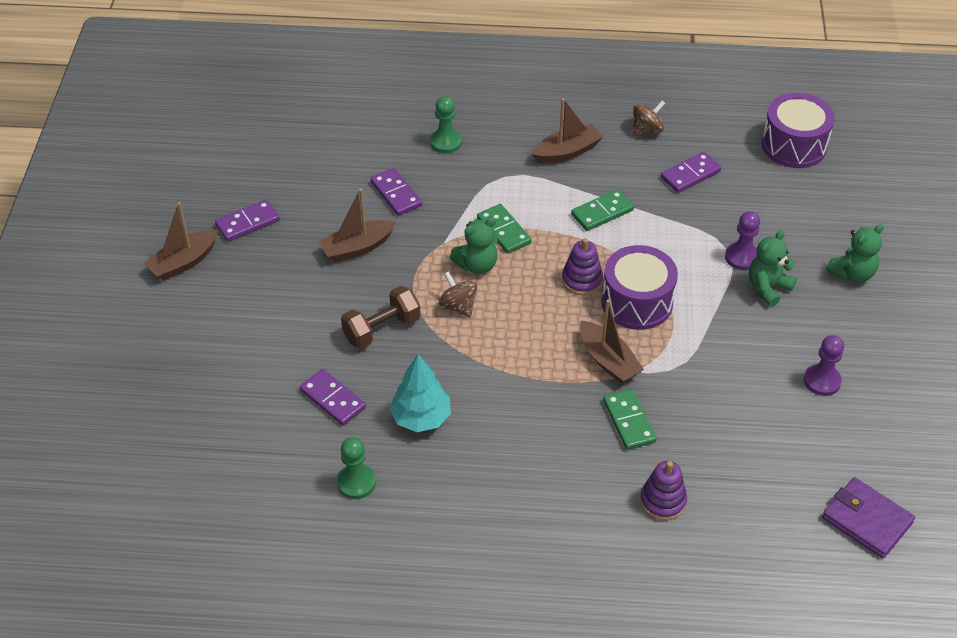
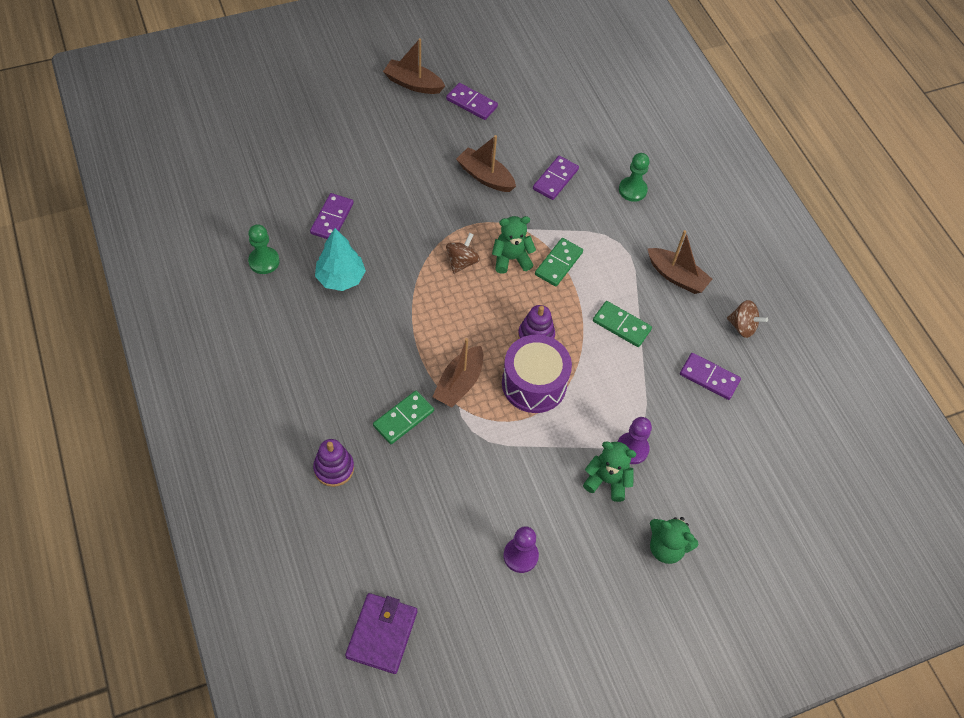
camera: 60 degrees right, 10 degrees up
brown dumbbell [341,286,421,349] -> none
green teddy bear [450,217,498,274] -> green teddy bear turned 135 degrees clockwise [492,216,536,274]
purple drum [762,93,835,168] -> none

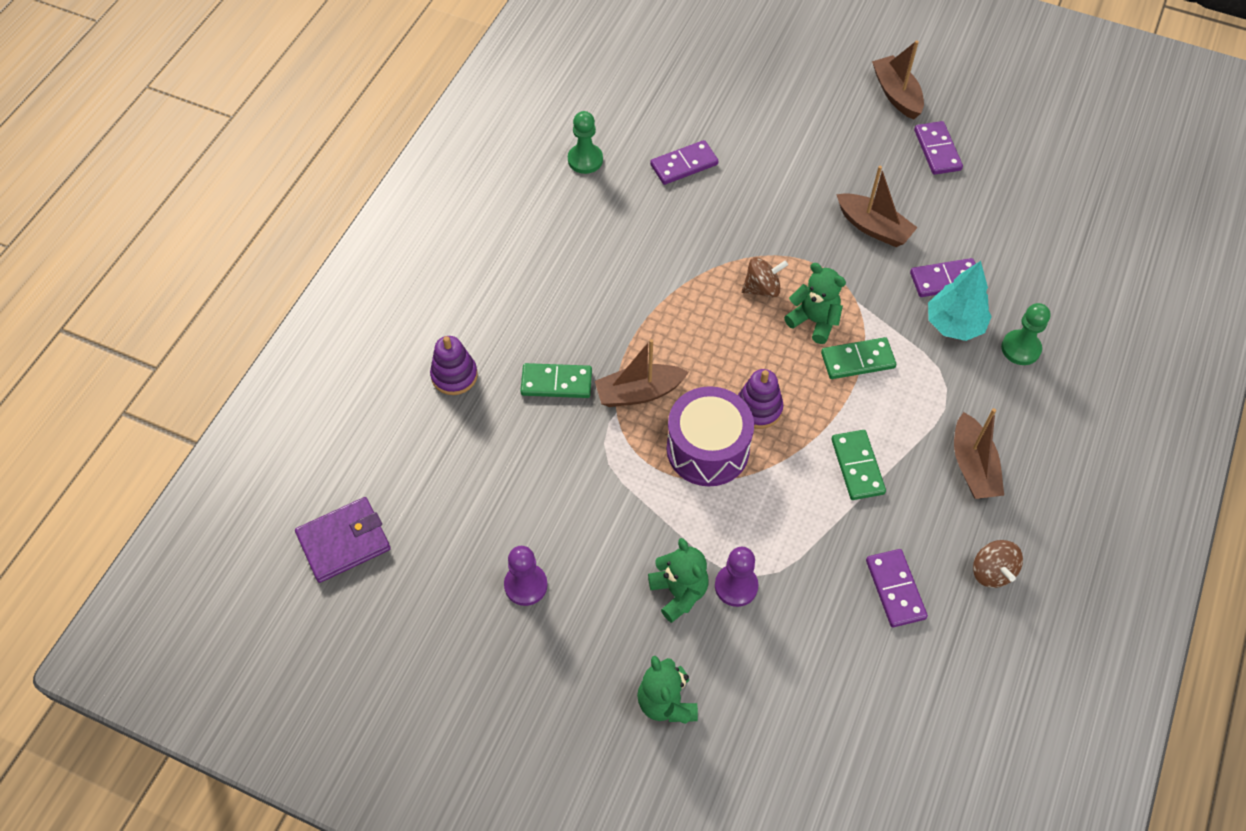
camera: 50 degrees right, 0 degrees up
turquoise tree [315,228,366,291] -> turquoise tree moved to [928,261,992,341]
brown boat [456,135,516,192] -> brown boat turned 135 degrees clockwise [836,166,918,247]

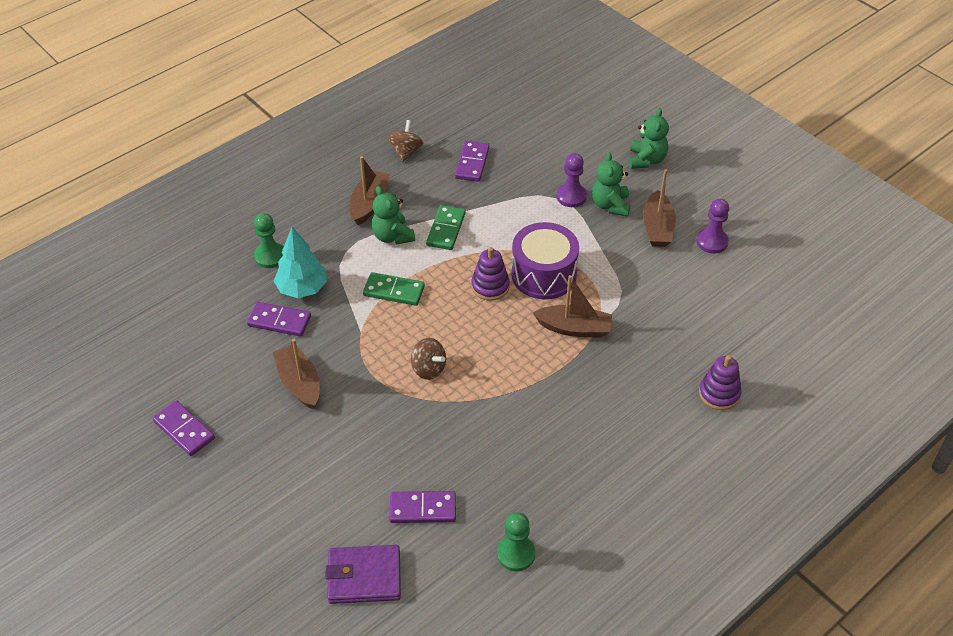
camera: 155 degrees left, 10 degrees down
purple wallet [295,497,391,583] -> purple wallet moved to [325,545,401,604]
green domino [520,363,592,398] -> none
brown spinning top [742,257,788,298] -> brown spinning top turned 150 degrees counterclockwise [411,338,446,380]
green teddy bear [784,263,846,344] -> green teddy bear moved to [372,186,415,245]
brown boat [872,40,924,120] -> brown boat moved to [643,169,676,247]
purple domino [914,121,963,175] -> purple domino turned 60 degrees counterclockwise [153,400,215,456]

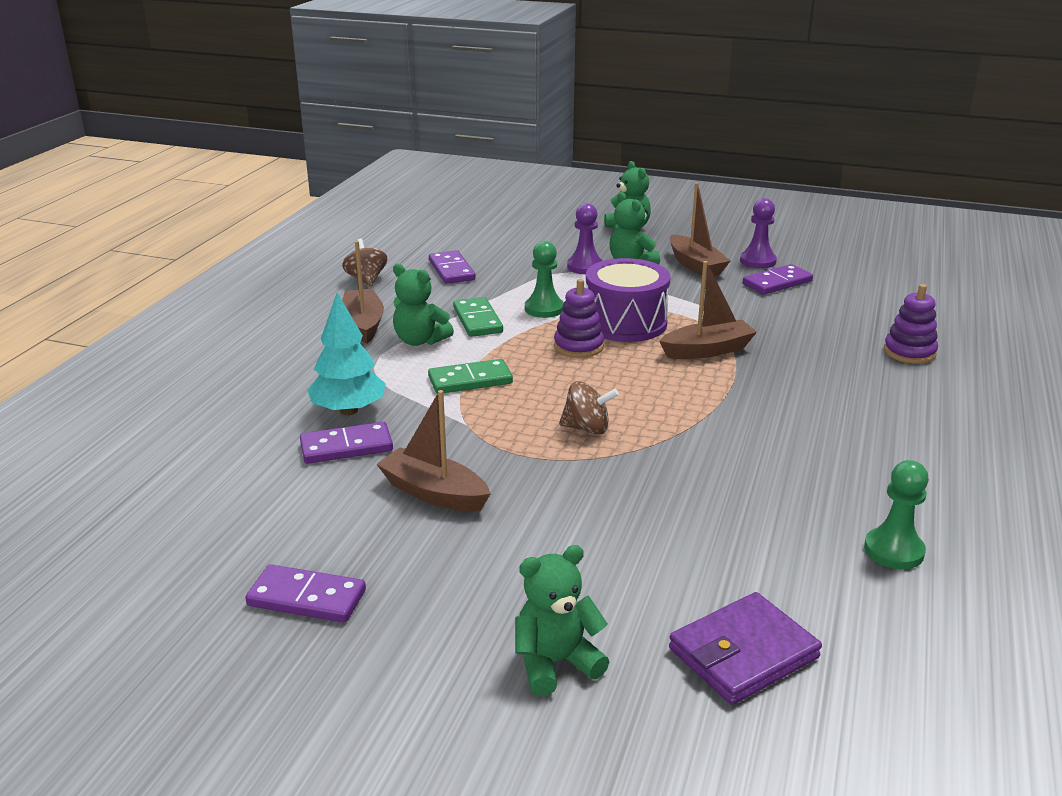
camera: 30 degrees left, 20 degrees down
green pawn [254,213,284,268] -> green pawn moved to [525,241,564,318]
purple domino [389,491,456,523] -> purple domino moved to [743,264,813,295]
none -> green teddy bear [515,545,609,696]

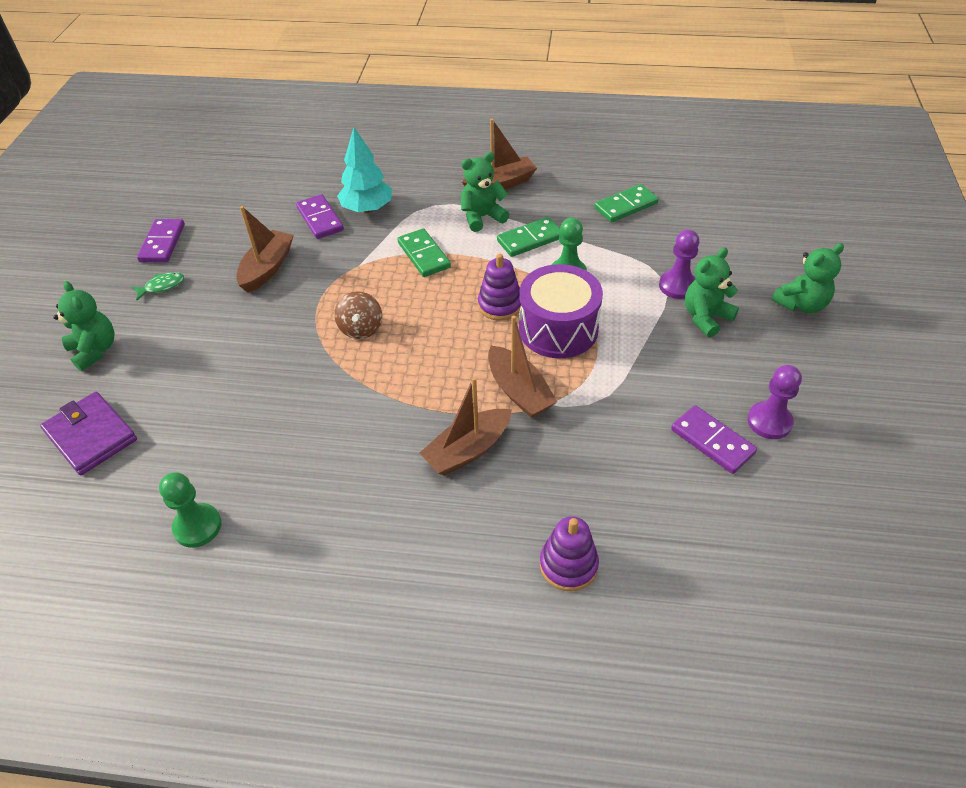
camera: 80 degrees right, 20 degrees up
brown spinning top [342,239,387,287] -> none
green teddy bear [393,264,454,346] -> green teddy bear turned 45 degrees clockwise [461,152,510,232]
purple domino [429,250,476,284] -> green domino [594,184,658,223]
brown boat [670,182,730,277] -> brown boat moved to [420,377,512,476]
none -> green fish [132,272,184,300]

